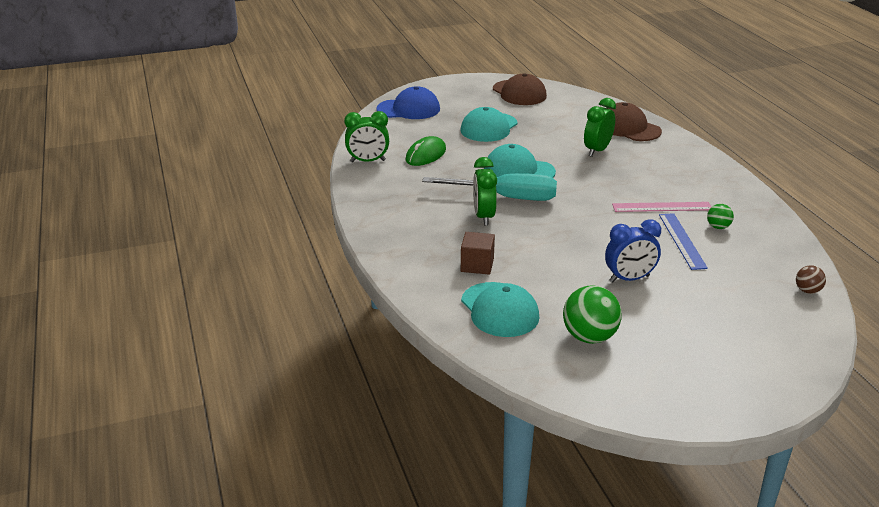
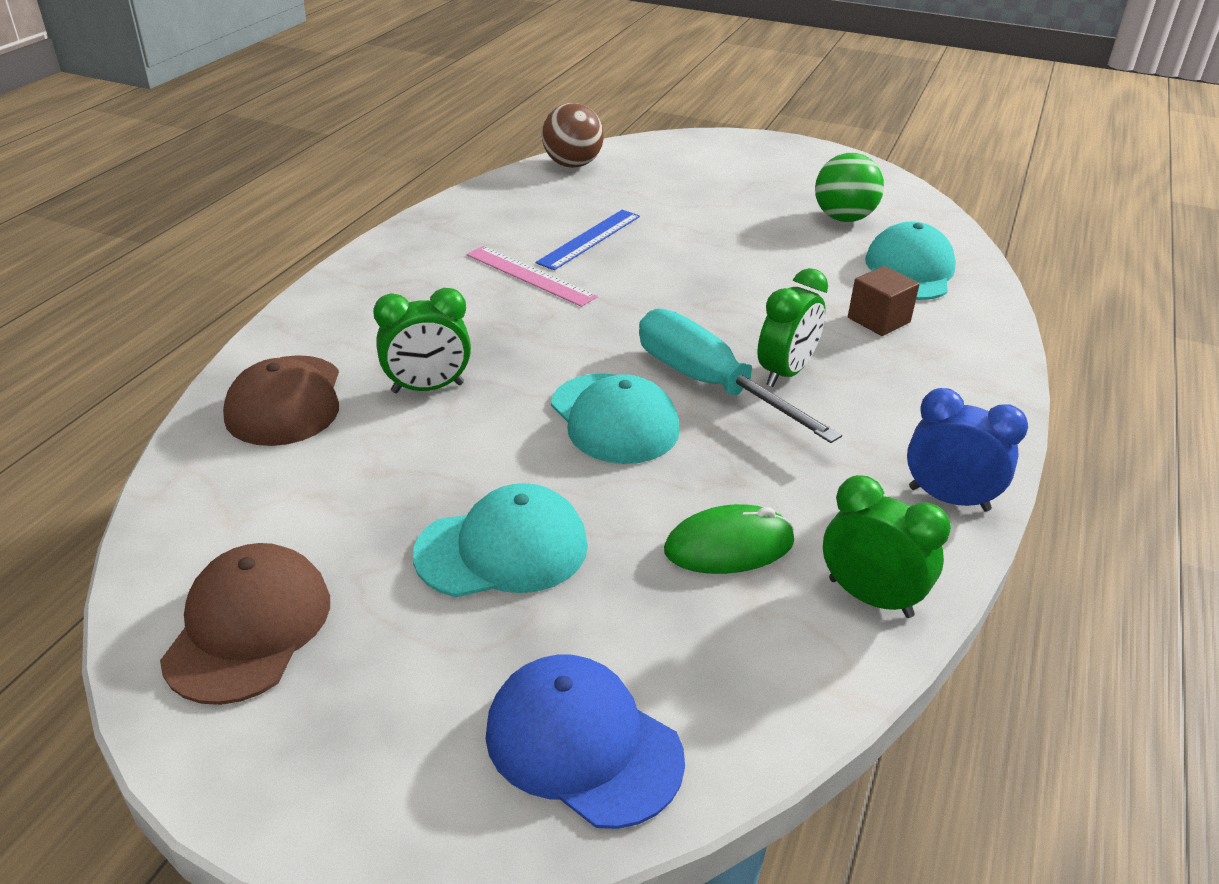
camera: 140 degrees left, 5 degrees up
blue clock [605,219,661,283] -> blue clock moved to [907,388,1028,511]
green ball [707,204,734,229] -> none
brown ball [796,265,826,294] -> brown ball [542,103,604,168], size x1.90

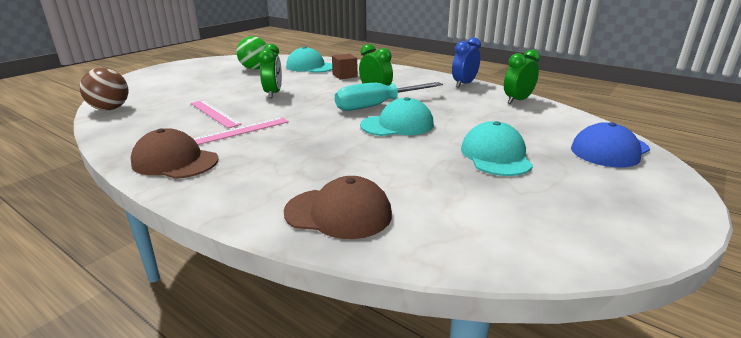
camera: 75 degrees left, 10 degrees down
brown cap [160,543,330,705] -> brown cap moved to [130,128,218,179]
green clock [373,288,471,393] -> green clock moved to [259,44,282,98]
blue ruler [536,210,640,270] -> pink ruler [191,100,242,128]
green mouse [664,504,794,574] -> none

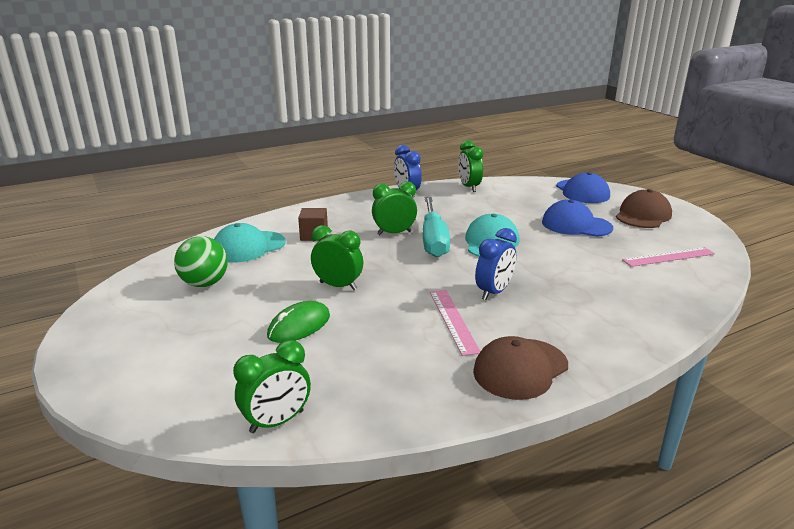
camera: 65 degrees left, 0 degrees up
brown ball [80,68,128,110] -> green clock [233,340,311,433]
pink ruler [191,100,242,128] -> pink ruler moved to [622,247,715,267]
brown cap [283,176,392,239] -> brown cap moved to [616,189,672,228]
turquoise cap [461,121,533,176] -> blue cap [542,199,613,237]
none -> green mouse [267,301,330,343]
none -> blue clock [475,228,517,300]

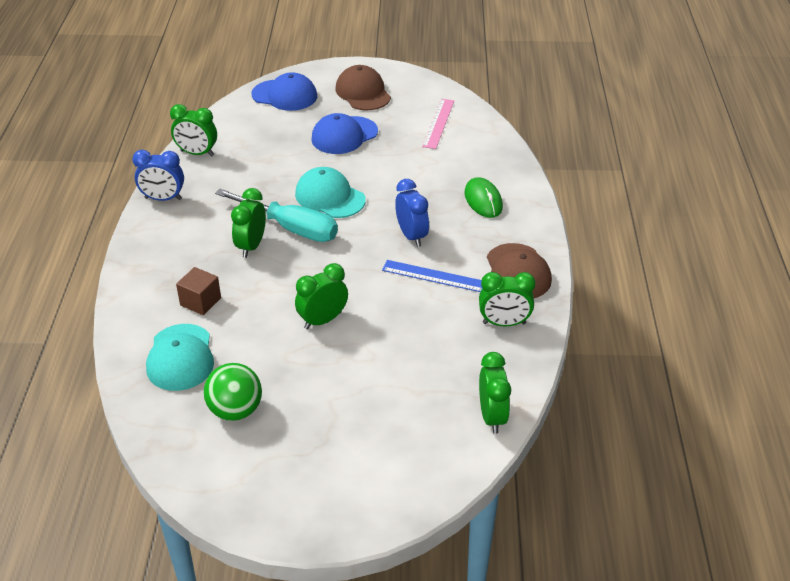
camera: 60 degrees left, 15 degrees up
green mouse [267,301,330,343] -> green mouse moved to [464,177,503,218]
pink ruler [430,290,481,356] -> blue ruler [382,260,482,292]
none -> green clock [479,272,535,327]

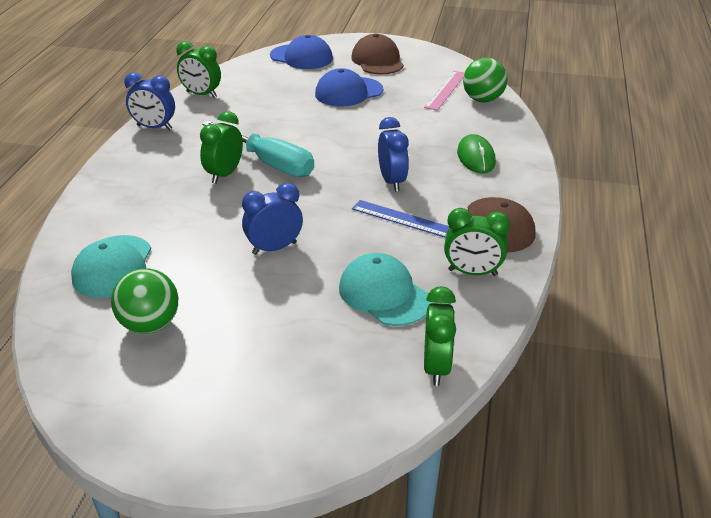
camera: 10 degrees right, 5 degrees down
brown cube [176,267,221,315] -> none
turquoise cap [295,167,366,218] -> turquoise cap moved to [339,253,432,326]
green clock [295,263,348,329] -> blue clock [242,183,303,255]
none -> green ball [463,58,507,102]

